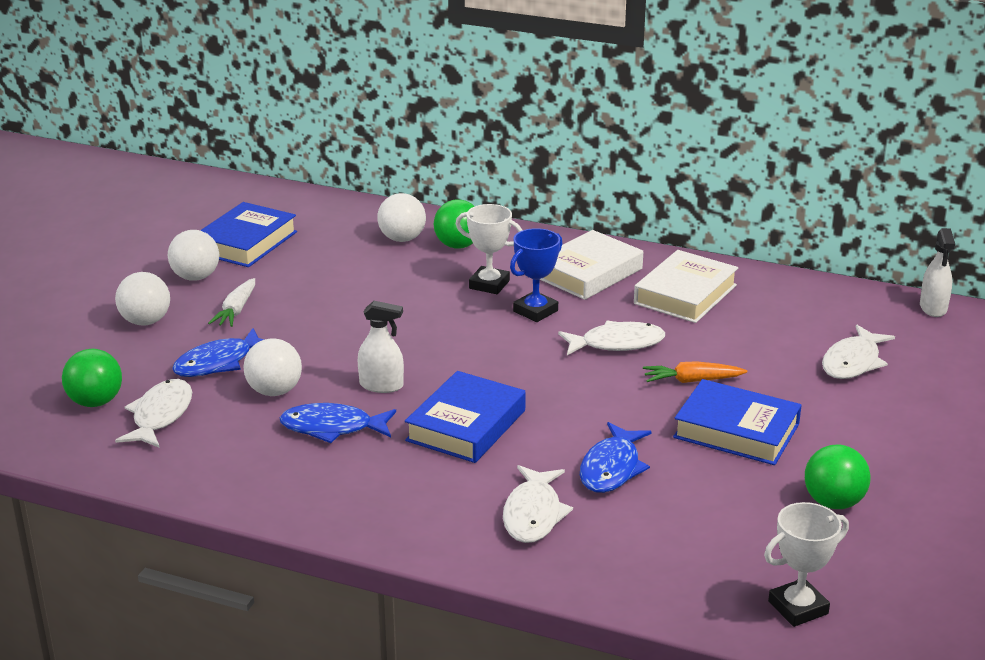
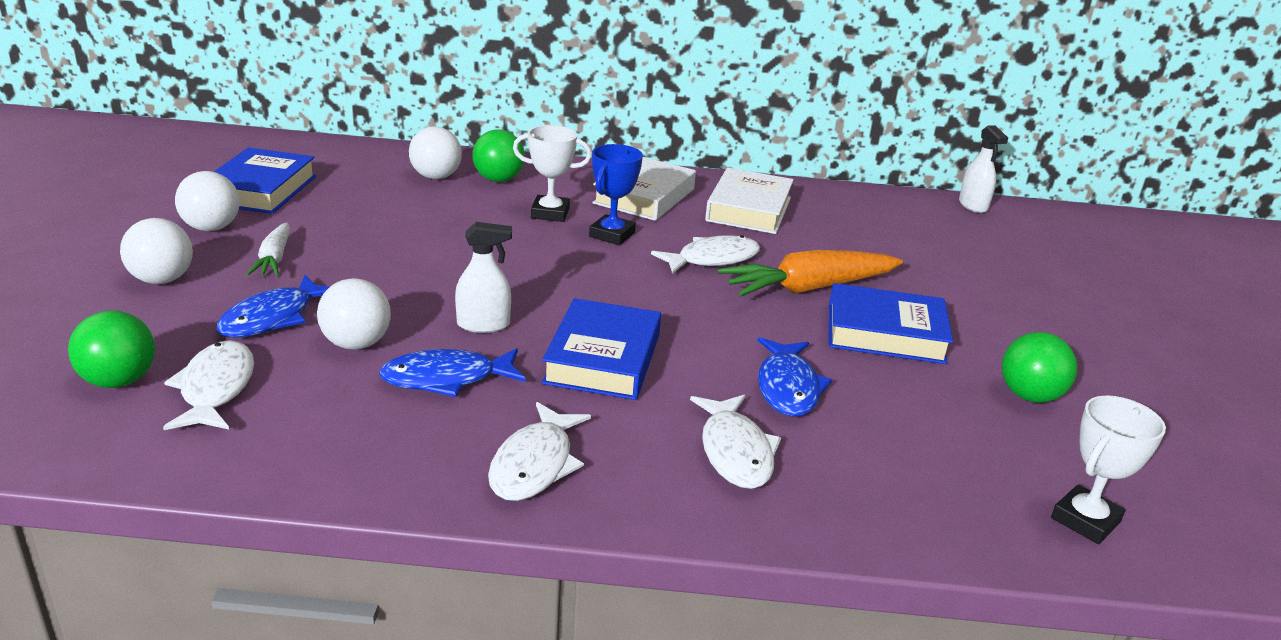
camera: 20 degrees left, 0 degrees up
orange carrot [643,361,747,383] -> orange carrot [718,250,903,297], size x1.80
white fish [822,325,895,379] -> white fish moved to [488,402,591,501]

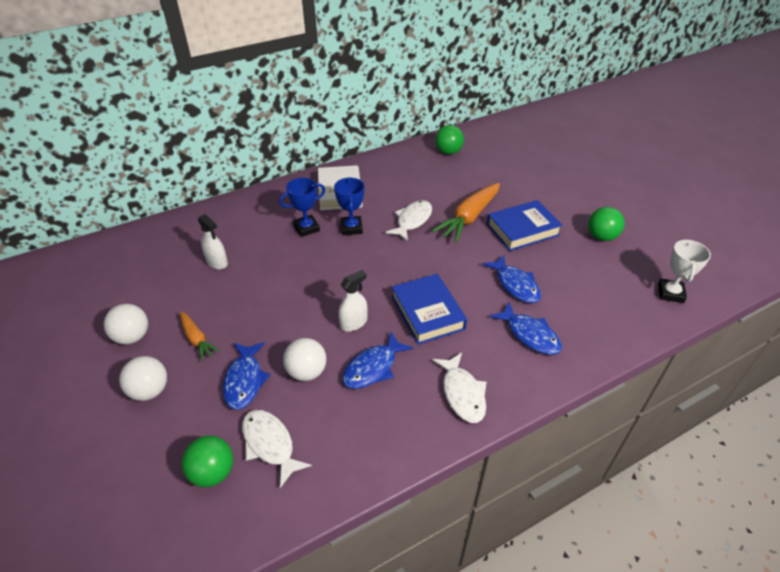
camera: 30 degrees left, 15 degrees up
blue book [214,147,316,214] -> none
white carrot [247,223,290,276] -> orange carrot [180,311,220,362]
white ball [409,126,462,179] -> none
green ball [472,129,525,182] -> green ball moved to [435,125,464,154]
white trophy [513,125,592,222] -> blue trophy [279,178,325,237]
white fish [690,395,781,489] -> blue fish [490,302,562,355]
white book [705,168,794,234] -> none
white spray bottle [959,125,1008,213] -> white spray bottle moved to [198,214,228,270]

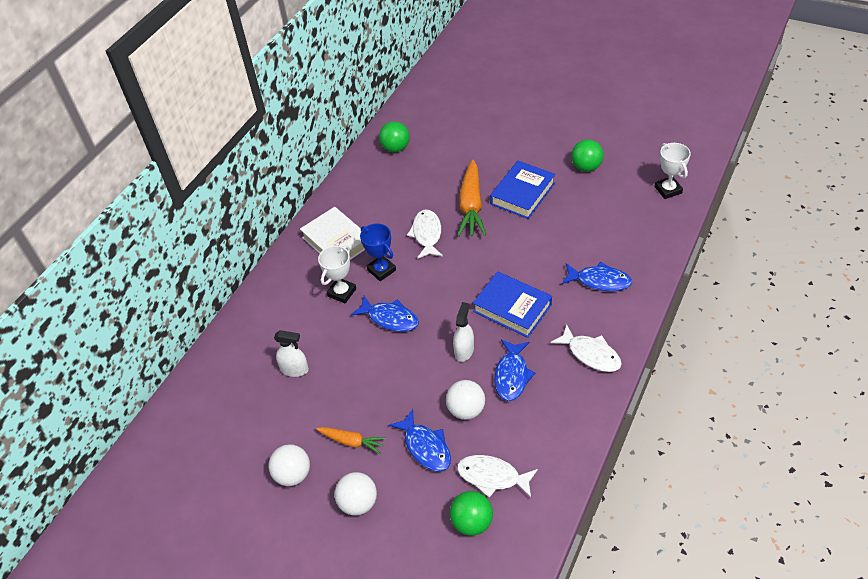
camera: 30 degrees left, 5 degrees up
blue trophy [279,178,325,237] -> white trophy [318,245,356,303]
blue fish [482,255,541,303] -> blue fish moved to [351,296,419,332]

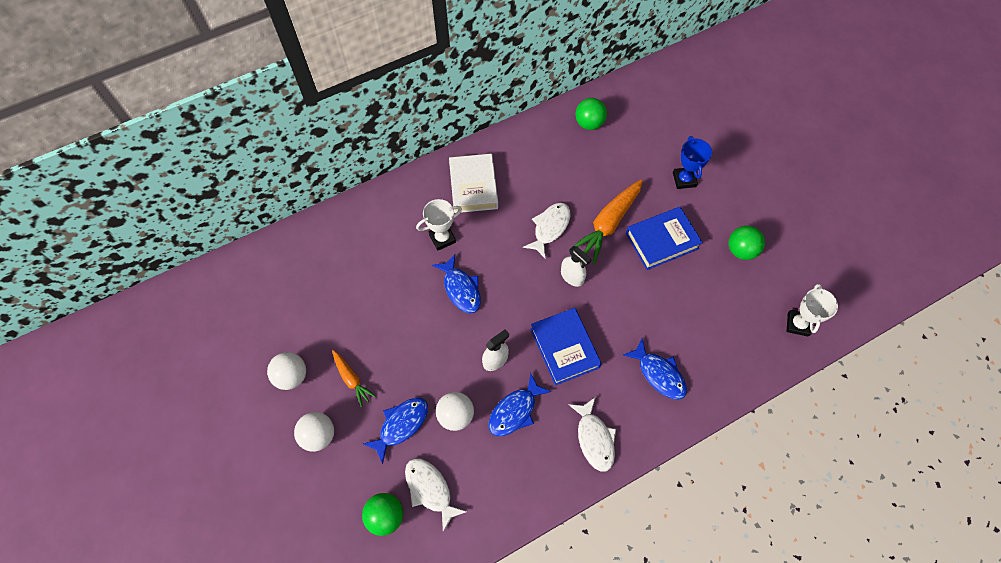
camera: 30 degrees right, 15 degrees up
white spray bottle [274,330,309,377] -> white spray bottle moved to [561,246,592,287]
blue trophy [360,223,396,281] -> blue trophy moved to [673,136,712,189]
blue fish [389,409,451,472] -> blue fish turned 135 degrees counterclockwise [363,398,428,464]

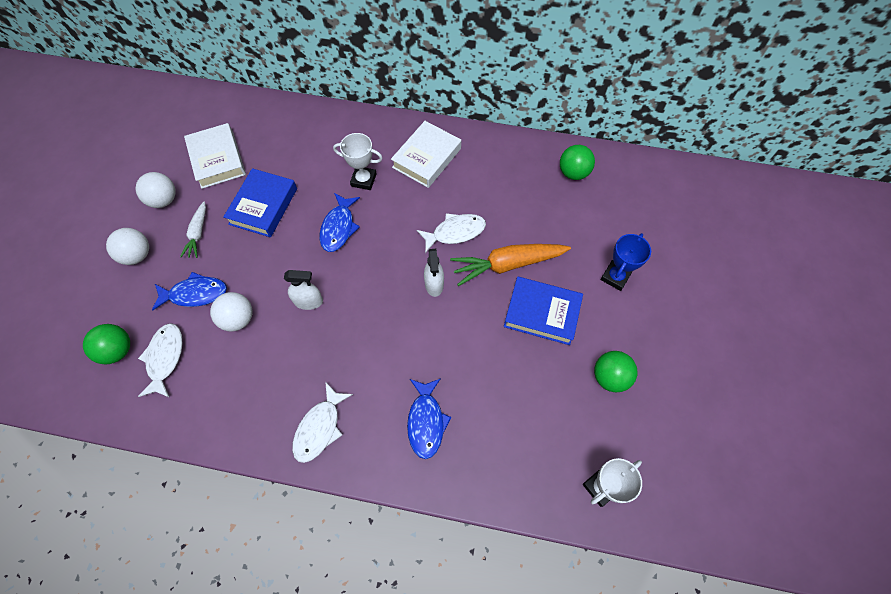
camera: 40 degrees right, 0 degrees up
orange carrot [332,350,376,407] -> white carrot [180,202,206,258]
blue fish [489,373,551,436] -> none
blue book [530,308,602,385] -> blue book moved to [223,168,297,237]
none -> white book [184,123,246,189]

